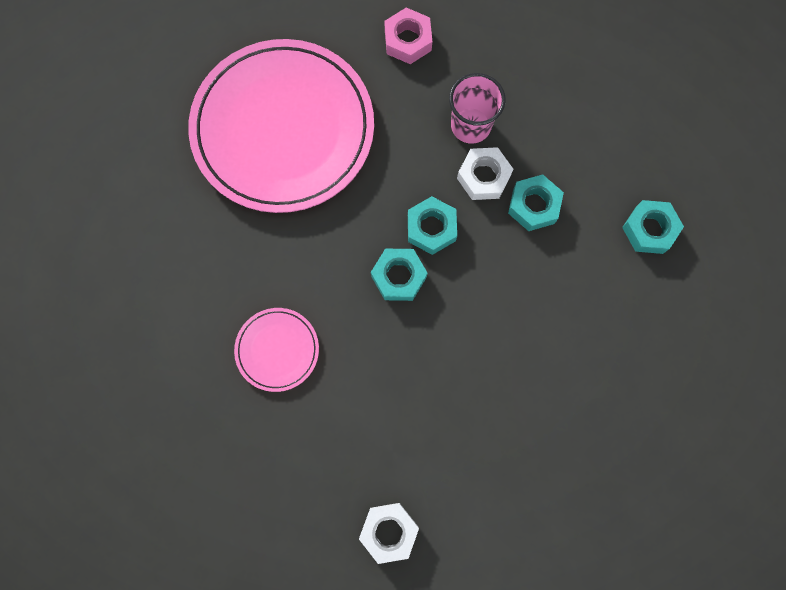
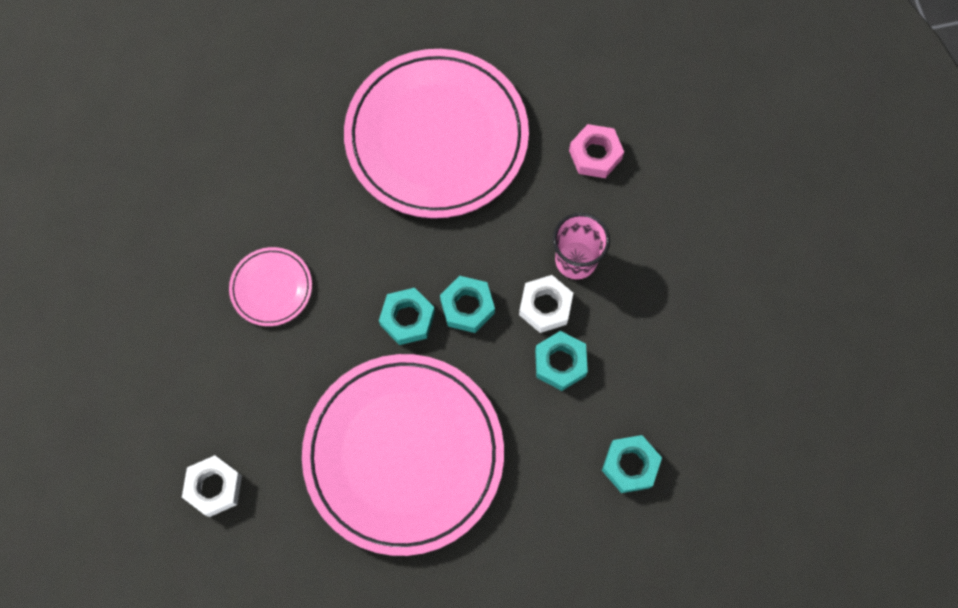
camera: 45 degrees right, 5 degrees down
none -> pink plate [302,354,504,556]

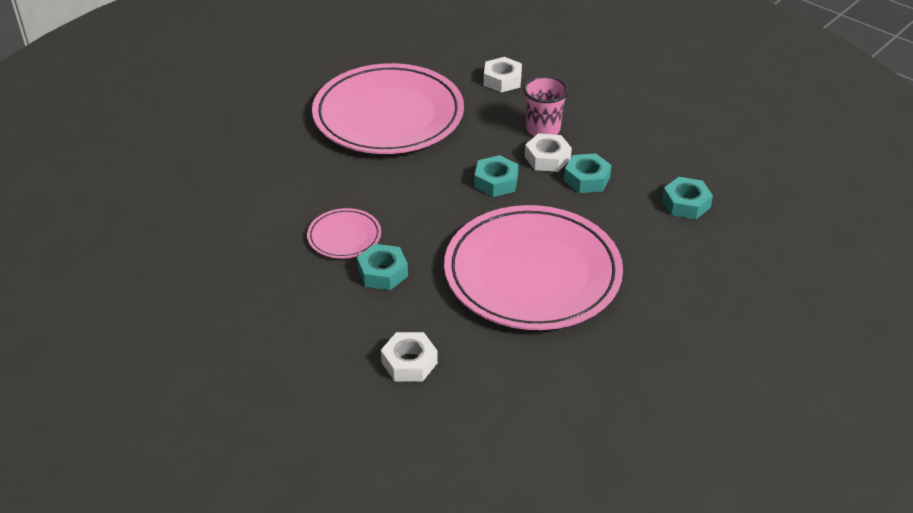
camera: 35 degrees left, 30 degrees down
turquoise nut [379,288,435,345] -> turquoise nut moved to [357,244,408,290]
pink nut [569,124,624,178] -> white nut [484,57,522,93]

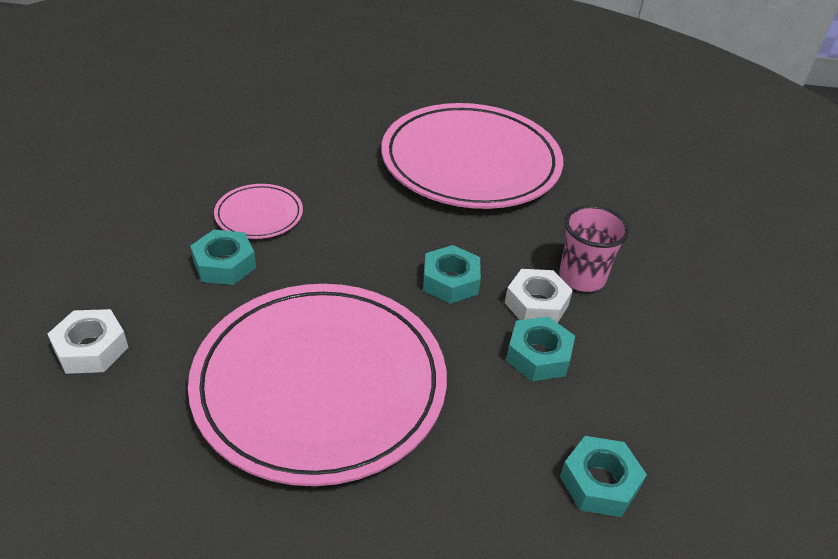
camera: 50 degrees right, 0 degrees up
white nut [484,57,522,93] -> none

